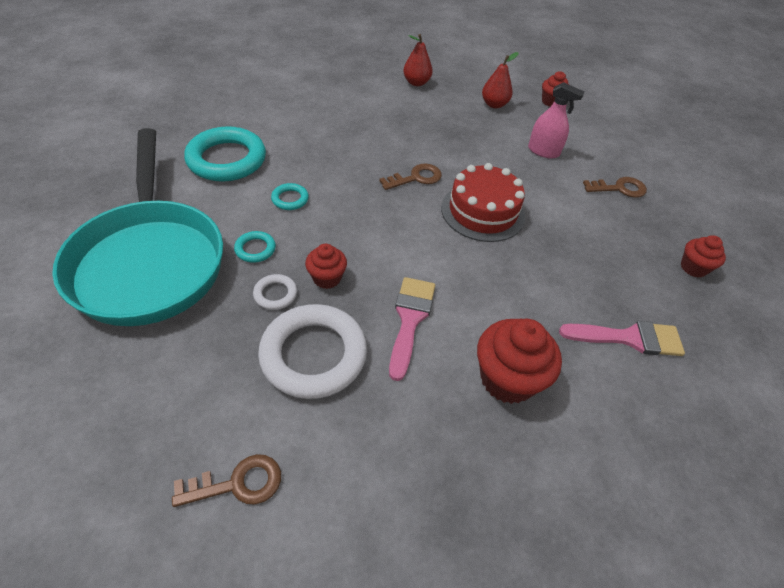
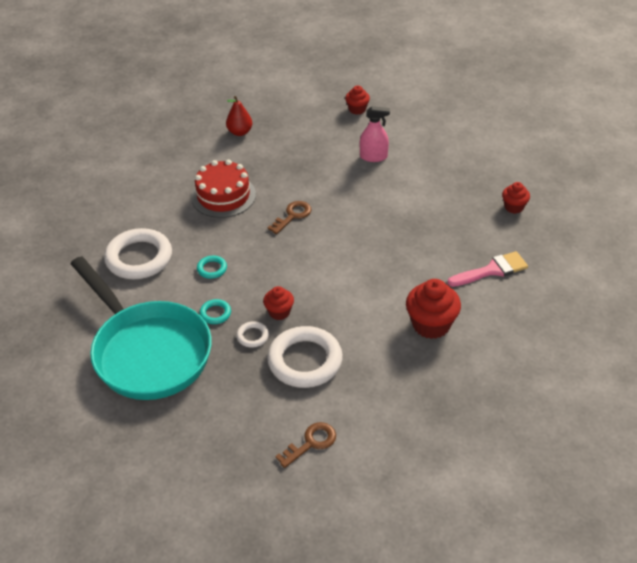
camera: 20 degrees left, 5 degrees down
turquoise ring [184,126,266,182] -> white ring [104,228,172,279]
pink brush [389,277,435,381] -> none
red cake [441,163,525,242] -> red cake moved to [191,159,256,218]
red pear [482,52,519,108] -> none
brown key [583,177,647,198] -> none

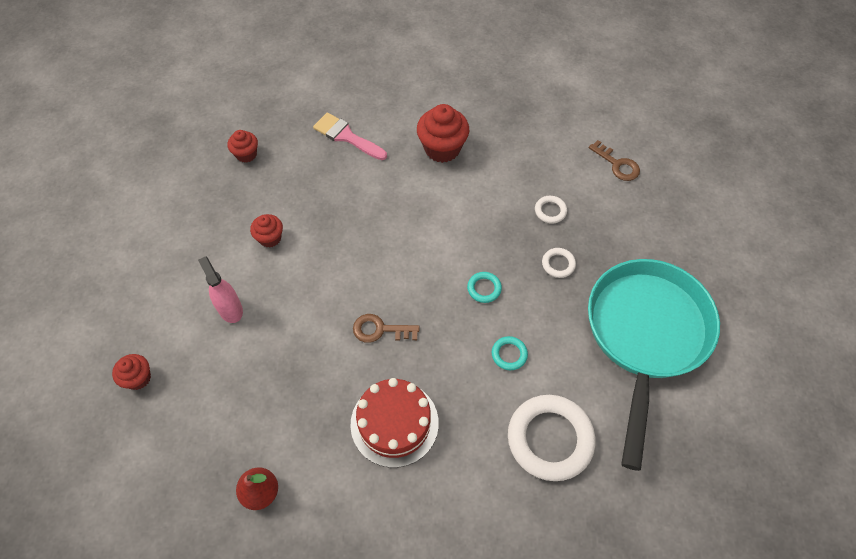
camera: 125 degrees left, 15 degrees up
turquoise ring [199,299,231,324] -> turquoise ring moved to [467,272,502,303]
red cupcake [263,286,294,320] -> red cupcake moved to [250,214,283,248]
white ring [267,326,343,388] -> white ring [535,196,567,224], size x0.44
brown key [275,422,336,468] -> brown key turned 150 degrees counterclockwise [589,140,640,181]

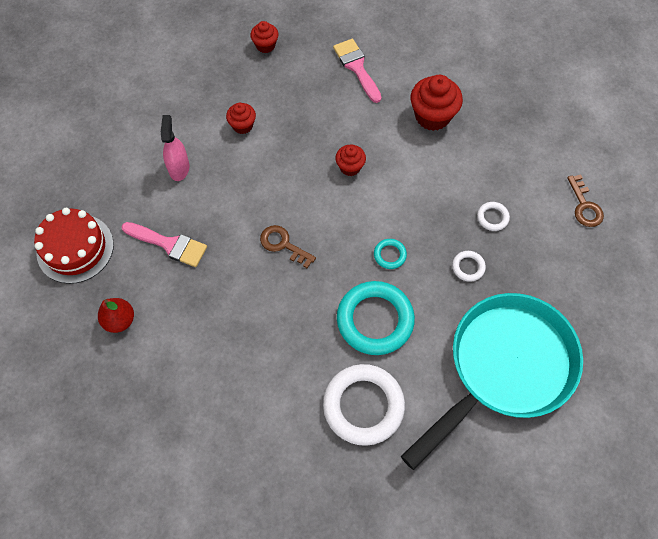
camera: 30 degrees right, 5 degrees up
red cupcake [112,354,151,390] -> red cupcake moved to [335,145,366,176]
red cake [350,378,439,468] -> red cake moved to [34,208,114,284]
turquoise ring [492,336,528,370] -> turquoise ring [337,281,415,355], size x2.25
none -> pink brush [121,222,207,267]

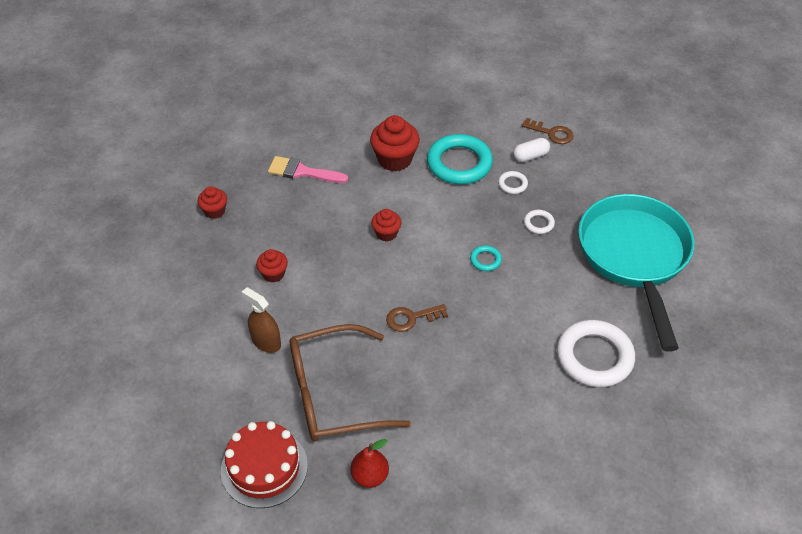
camera: 50 degrees left, 15 degrees down
pink brush [121,222,207,267] -> brown glasses [290,324,411,441]
pink spray bottle [161,115,189,181] -> brown spray bottle [242,287,281,353]
turquoise ring [337,281,415,355] -> turquoise ring moved to [427,134,493,184]
none -> white capsule [513,138,550,162]

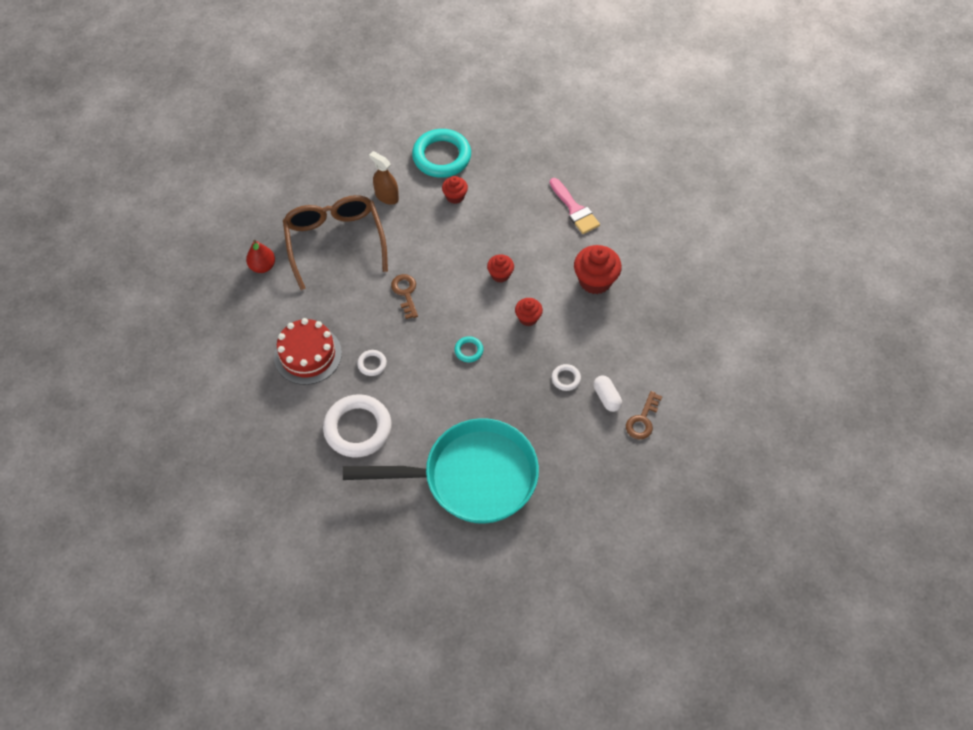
camera: 90 degrees right, 10 degrees up
red cupcake [197,186,227,219] -> red cupcake moved to [515,298,543,326]
red cake [221,421,308,508] -> red cake moved to [274,318,342,385]
brown spray bottle [242,287,281,353] -> brown spray bottle turned 90 degrees counterclockwise [369,151,399,205]
pink brush [268,156,348,183] -> pink brush turned 135 degrees clockwise [550,178,600,234]
turquoise ring [427,134,493,184] -> turquoise ring moved to [412,129,471,178]
white ring [524,210,555,234] -> white ring moved to [357,350,387,376]

